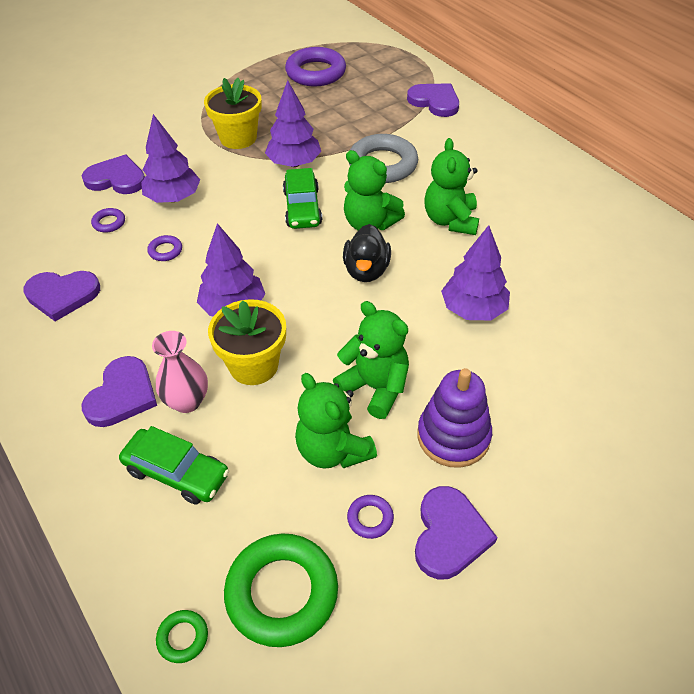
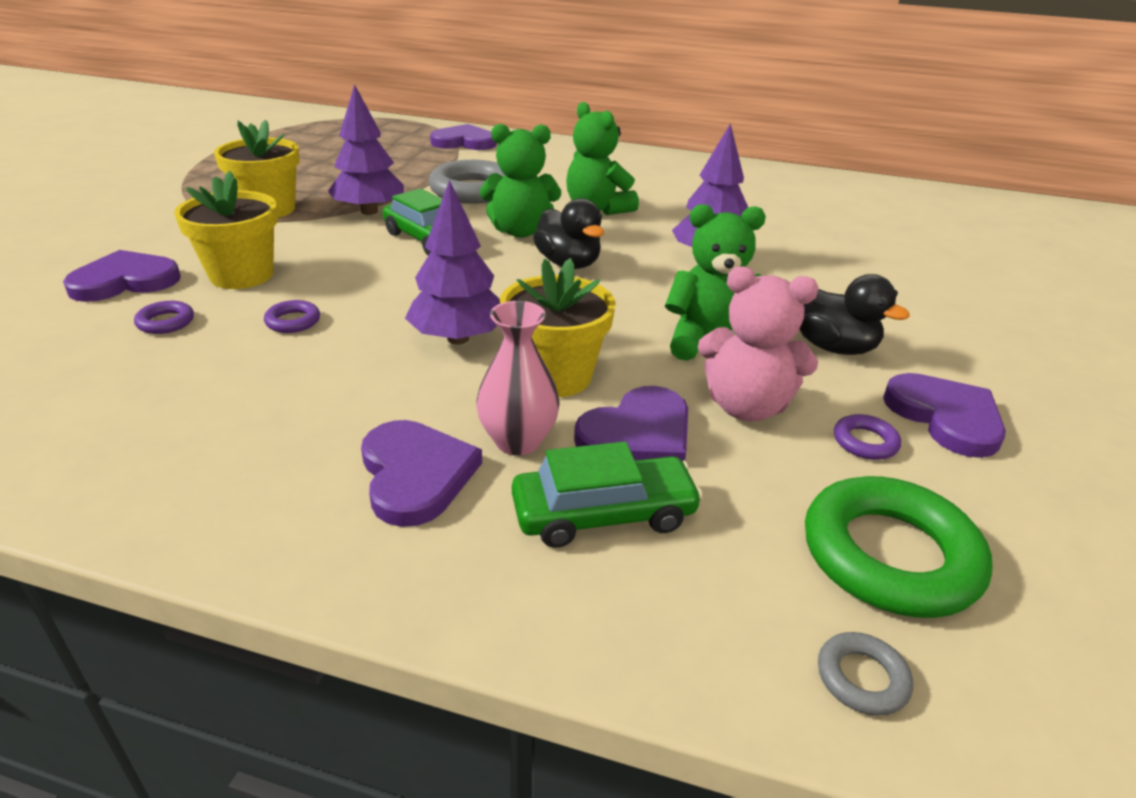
camera: 40 degrees left, 15 degrees down
purple heart [23,271,100,321] -> purple heart moved to [574,386,688,461]
purple tree [141,114,200,203] -> yellow flower pot [174,171,278,289]
green ring [156,610,208,663] -> grey ring [818,632,913,716]
purple ring [285,47,346,87] -> none
green teddy bear [295,373,377,469] -> pink teddy bear [698,266,818,421]
purple stacking toy [418,368,492,468] -> black duck [800,274,910,355]

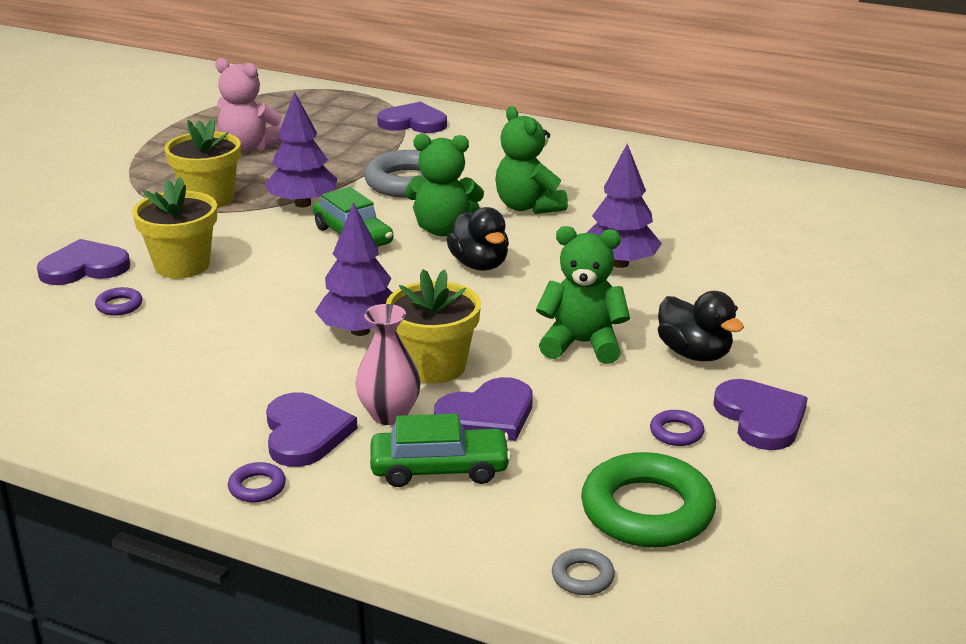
camera: 10 degrees right, 5 degrees down
purple ring [264,300,320,333] -> purple ring moved to [228,462,286,502]
pink teddy bear [698,266,818,421] -> pink teddy bear moved to [215,58,283,152]

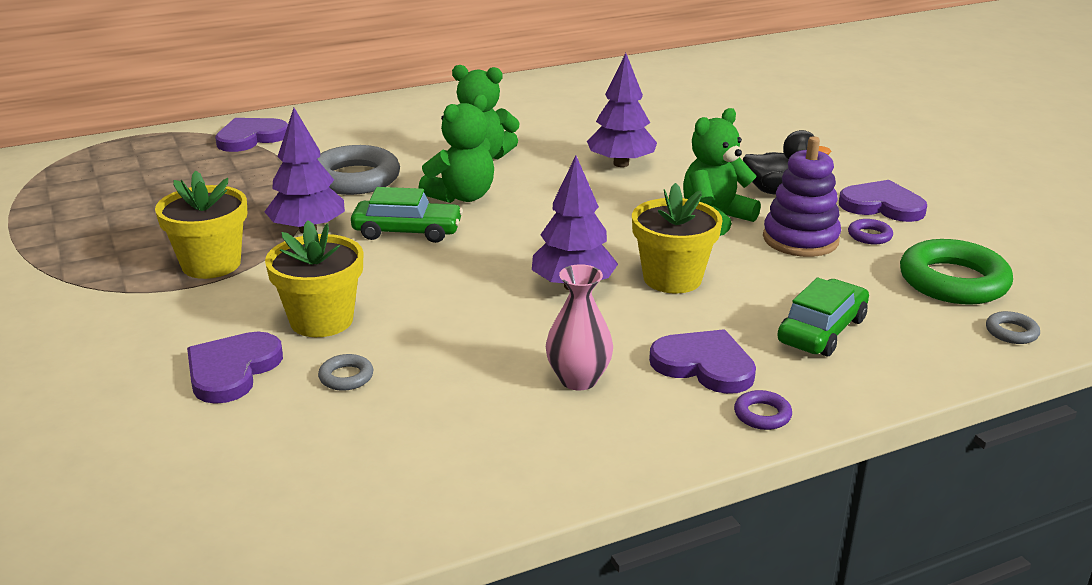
camera: 50 degrees left, 0 degrees up
purple ring [95,287,143,316] -> grey ring [318,354,373,391]
pink teddy bear [215,58,283,152] -> none
pink vase [355,304,421,425] -> pink vase moved to [546,264,613,391]
purple heart [434,377,533,441] -> none
black duck [446,207,509,271] -> none
none -> purple stacking toy [763,136,841,257]

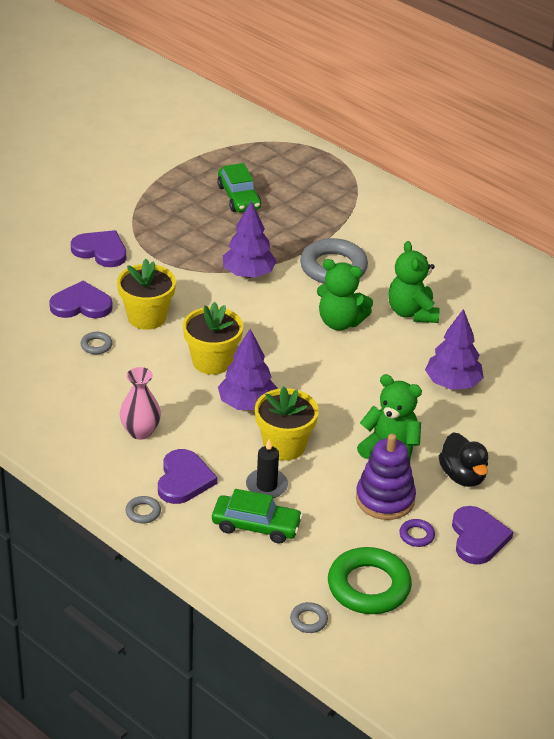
camera: 65 degrees right, 10 degrees up
yellow flower pot [155,171,247,279] -> yellow flower pot moved to [183,302,243,375]
purple heart [215,118,288,152] -> purple heart moved to [71,230,126,267]
green car [351,187,463,243] -> green car moved to [217,163,261,212]
purple ring [734,390,792,430] -> grey ring [125,496,161,523]
none -> black candle [246,439,288,498]

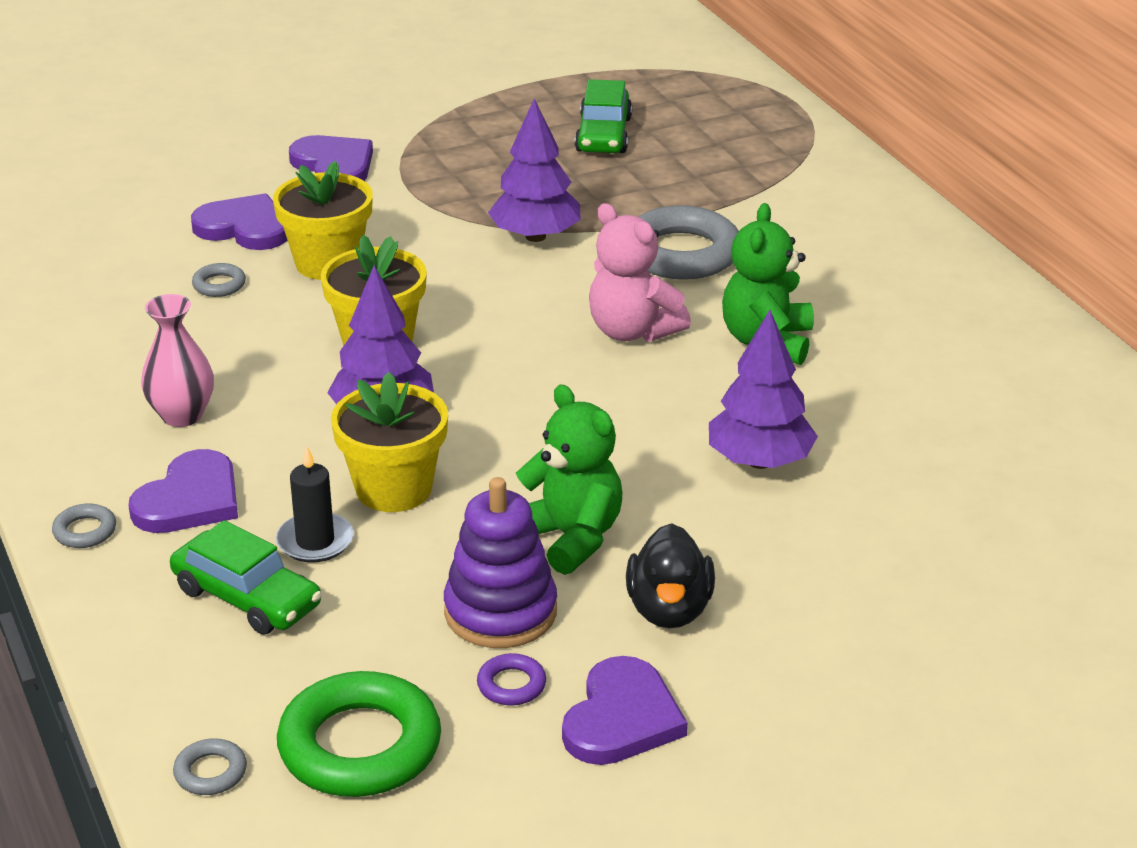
camera: 25 degrees right, 5 degrees down
green teddy bear [317,259,373,330] -> pink teddy bear [589,203,691,342]

